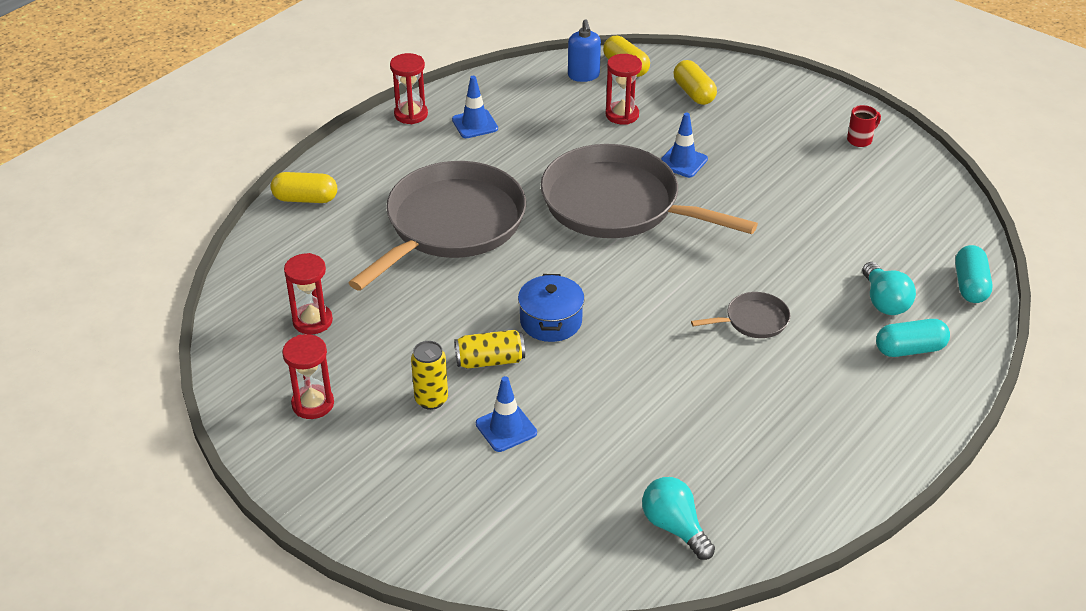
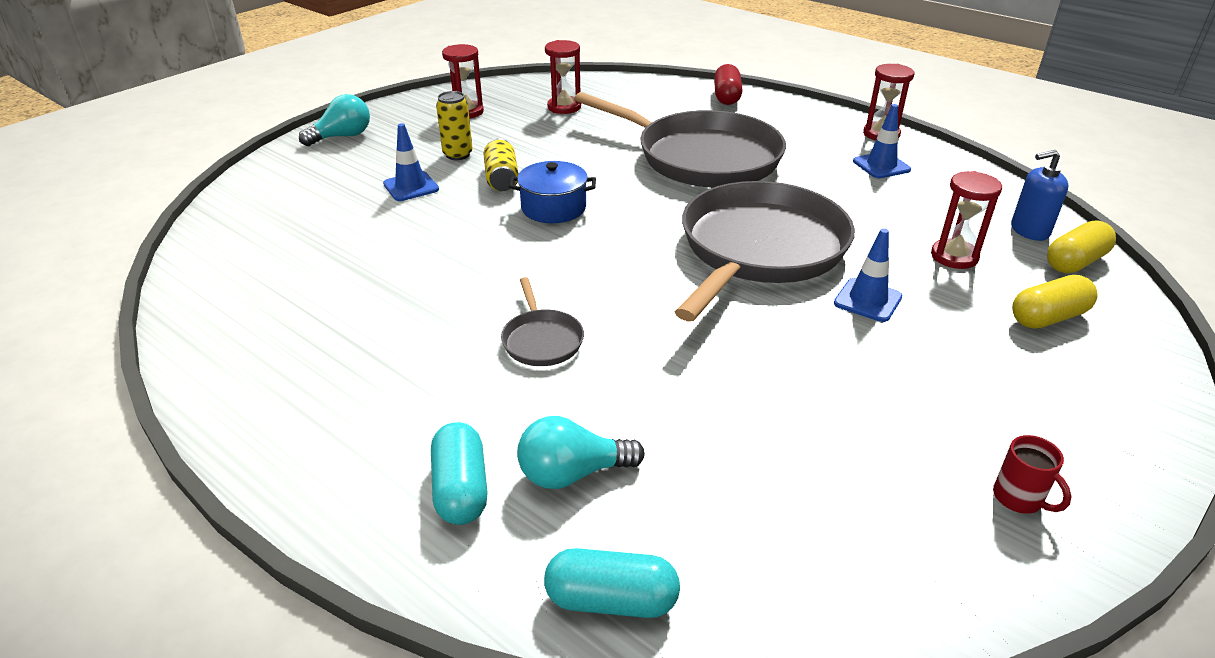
camera: 90 degrees right, 5 degrees down
yellow capsule [271,172,337,203] -> red capsule [714,64,743,105]
turquoise light bulb [642,477,715,560] -> turquoise light bulb moved to [299,94,370,146]

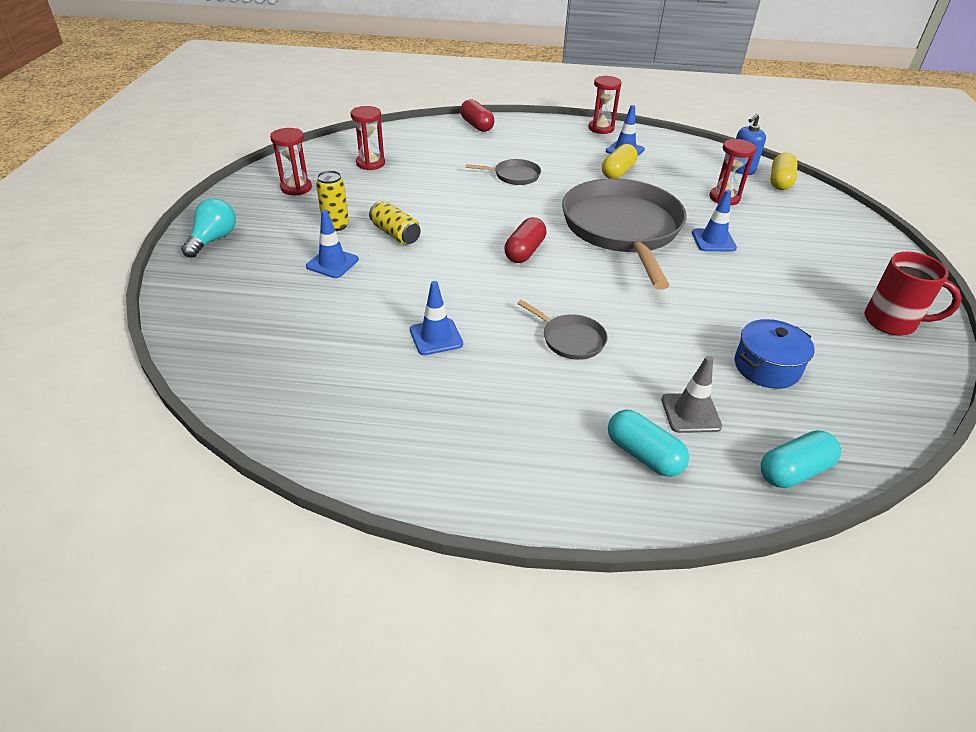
camera: 35 degrees left, 5 degrees up
blue pot [509,161,596,223] -> blue pot moved to [735,319,815,389]
turquoise light bulb [517,416,645,489] -> grey traffic cone [661,356,722,433]
grey pan [574,92,786,188] -> grey pan [466,159,541,185], size x0.42
red mug [993,435,1071,514] -> red mug [864,252,962,336], size x1.77
yellow capsule [1012,275,1098,329] -> yellow capsule moved to [602,144,638,179]
none -> blue traffic cone [410,281,463,355]
none -> red capsule [504,217,546,263]

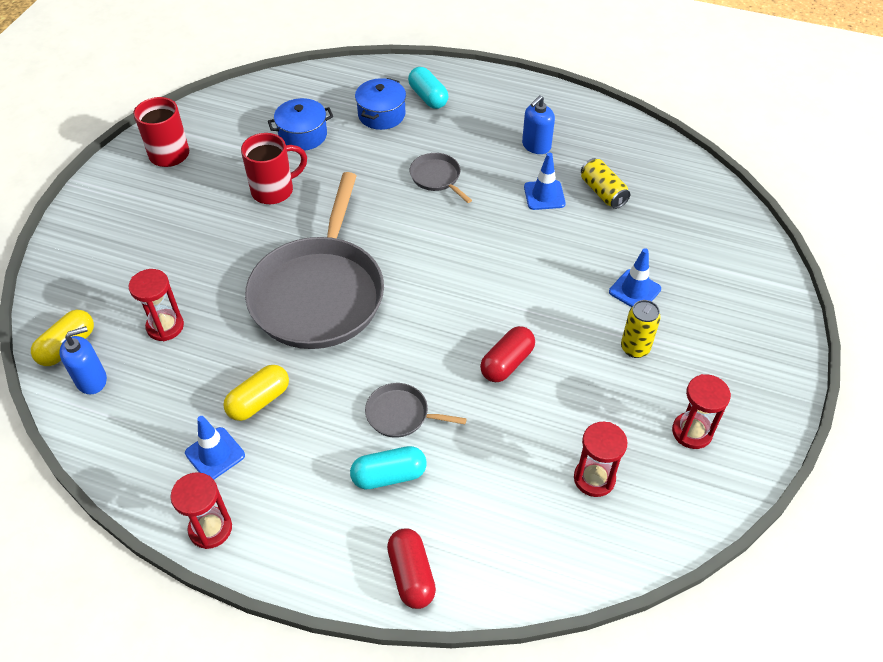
camera: 165 degrees left, 10 degrees up
turquoise light bulb [181,198,236,258] -> none
yellow can [369,201,421,245] -> yellow can moved to [581,158,630,209]
red capsule [504,217,546,263] -> red capsule moved to [480,326,535,382]
grey traffic cone [661,356,722,433] -> blue pot [355,78,406,130]
blue traffic cone [692,190,737,251] -> none
turquoise capsule [761,431,841,488] -> turquoise capsule moved to [350,446,427,489]
none -> red mug [241,133,307,204]
none -> blue soap dispenser [522,95,555,154]

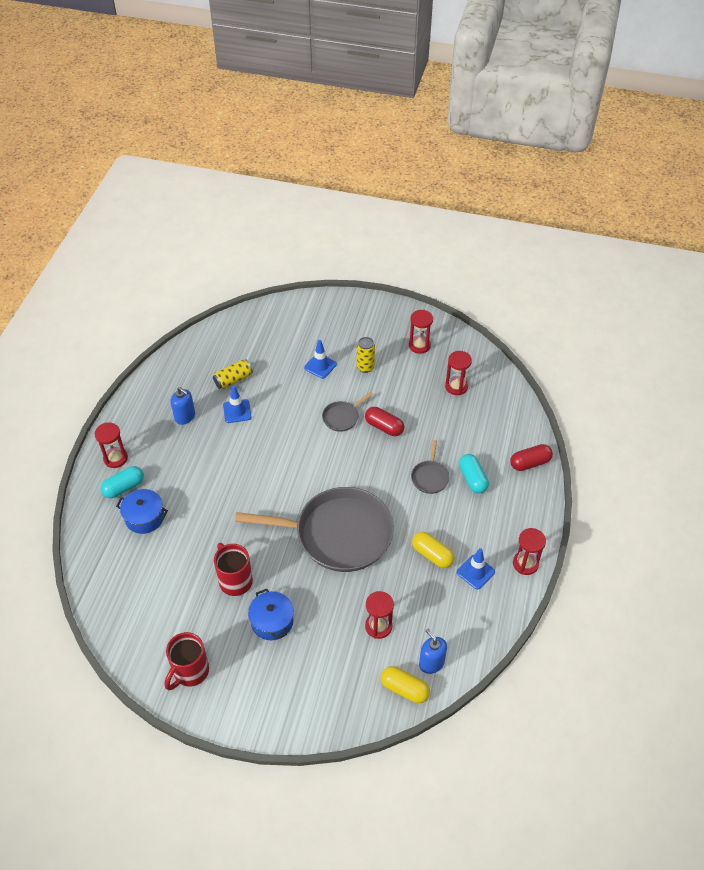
camera: 95 degrees left, 0 degrees up
blue pot [268,98,333,151] -> blue pot moved to [248,589,294,640]
grey pan [410,153,472,203] -> grey pan moved to [322,392,373,432]
none -> red hourglass [95,422,128,468]

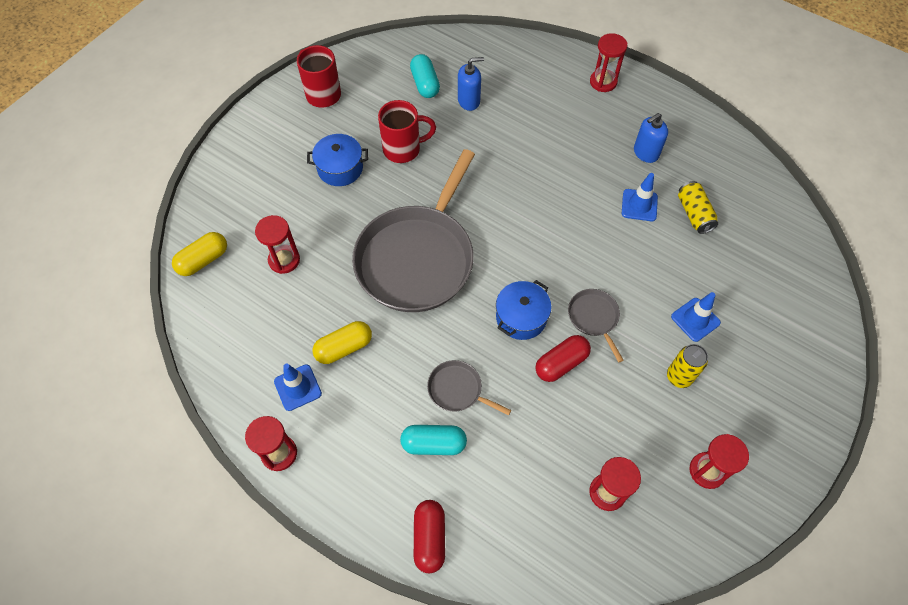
camera: 110 degrees right, 10 degrees up
turquoise capsule [101,466,144,498] -> turquoise capsule moved to [410,54,440,98]
blue pot [116,489,168,534] -> blue pot moved to [496,280,552,340]
blue soap dispenser [419,629,447,674] -> blue soap dispenser moved to [458,57,484,111]

